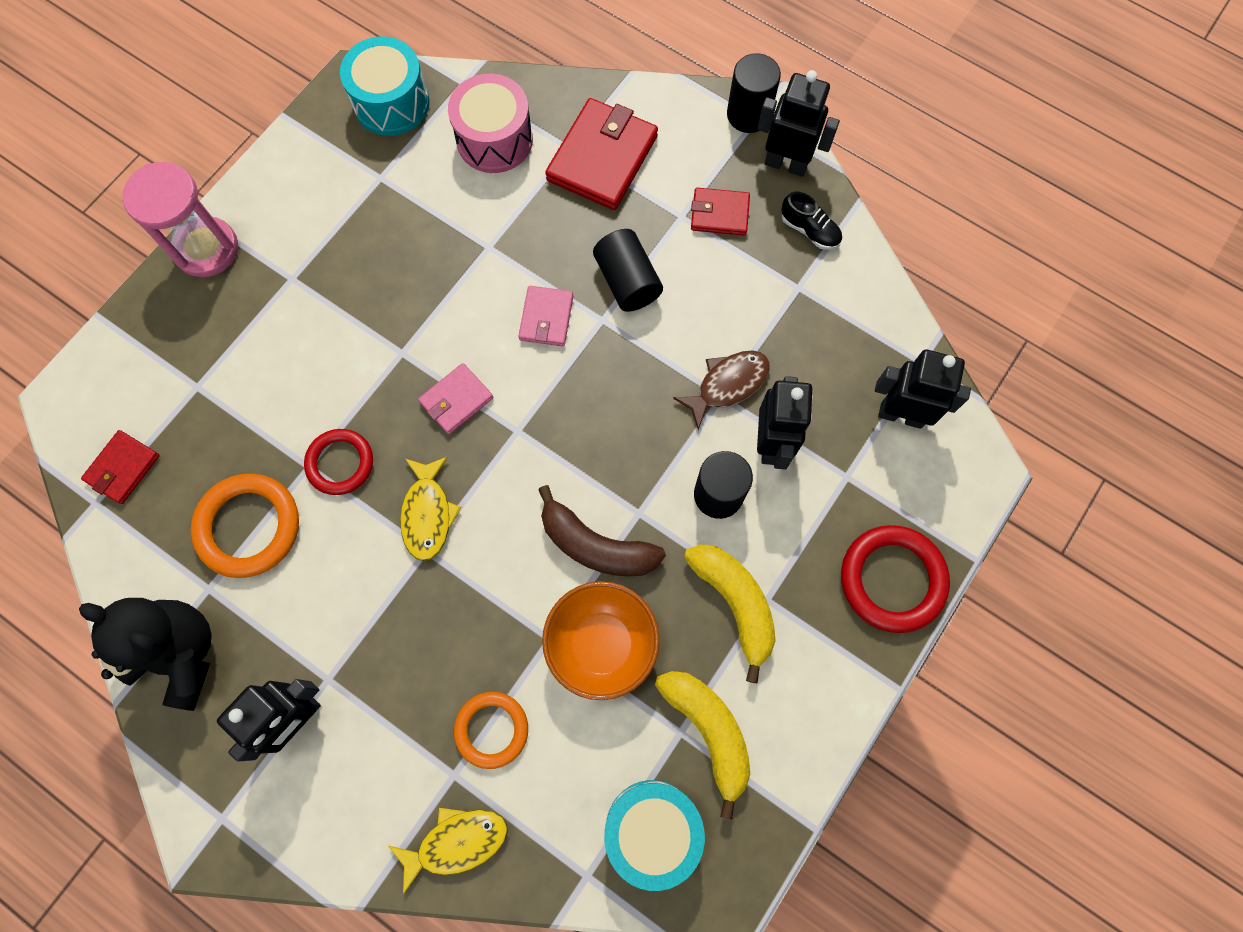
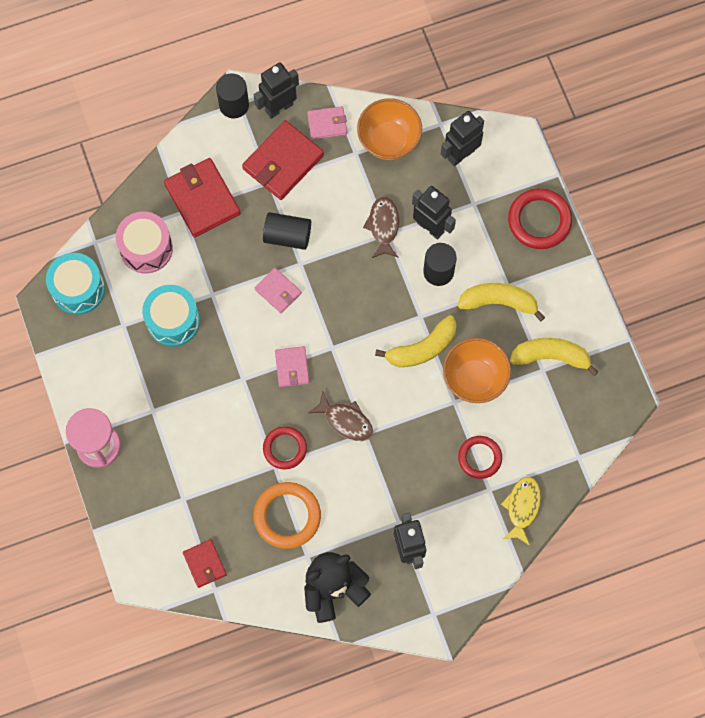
camera: 55 degrees left, 0 degrees up
yellow fish [400,456,461,561] -> brown fish [308,391,373,441]
orange ring [454,692,528,769] -> red ring [458,436,502,479]
brown banana [538,485,666,577] -> yellow banana [375,315,457,367]
turquoise drum [604,780,705,891] -> turquoise drum moved to [142,285,200,347]
red wallet [691,188,750,236] -> red wallet [242,120,324,200], size x1.79
black shoe [781,191,842,250] -> pink wallet [307,106,347,140]
none -> orange bowl [357,99,422,160]

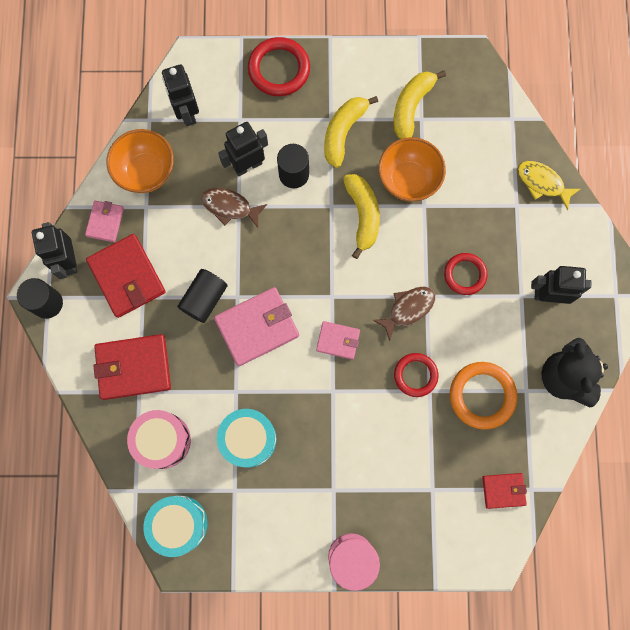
camera: 70 degrees left, 5 degrees up
pink wallet [255,268,302,313] -> pink wallet [214,287,299,366], size x1.79
red ring [458,436,502,479] -> red ring moved to [444,253,488,295]

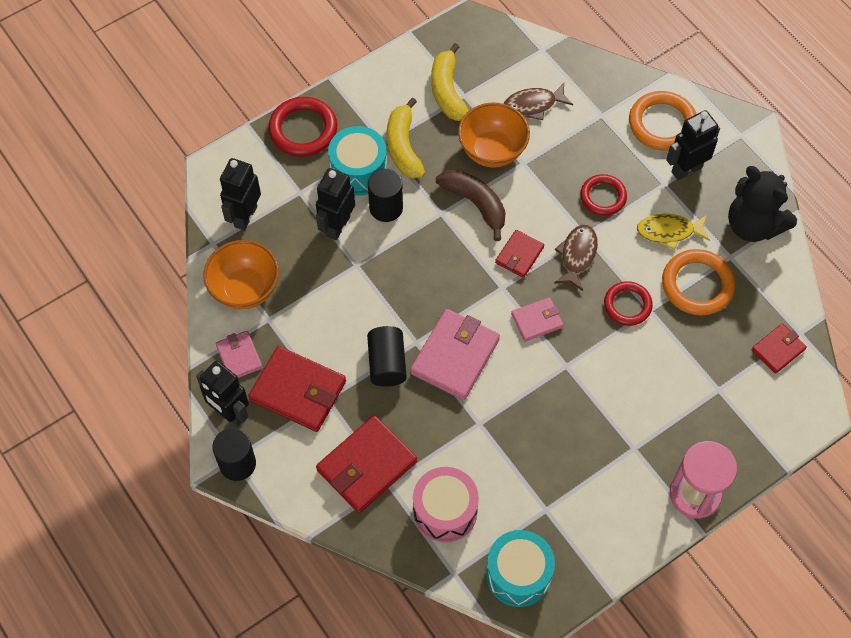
camera: 35 degrees left, 15 degrees down
black robot [162,64,199,126] -> black robot turned 75 degrees clockwise [220,158,261,230]
brown fish [201,188,267,228] -> brown fish moved to [504,83,573,120]
turquoise drum [217,409,276,468] -> turquoise drum moved to [328,126,387,196]
yellow banana [343,174,380,259] -> brown banana [436,169,506,241]
yellow fish [517,161,580,210] -> yellow fish moved to [637,214,710,250]
none -> red wallet [495,230,544,278]
none -> orange ring [629,91,696,151]

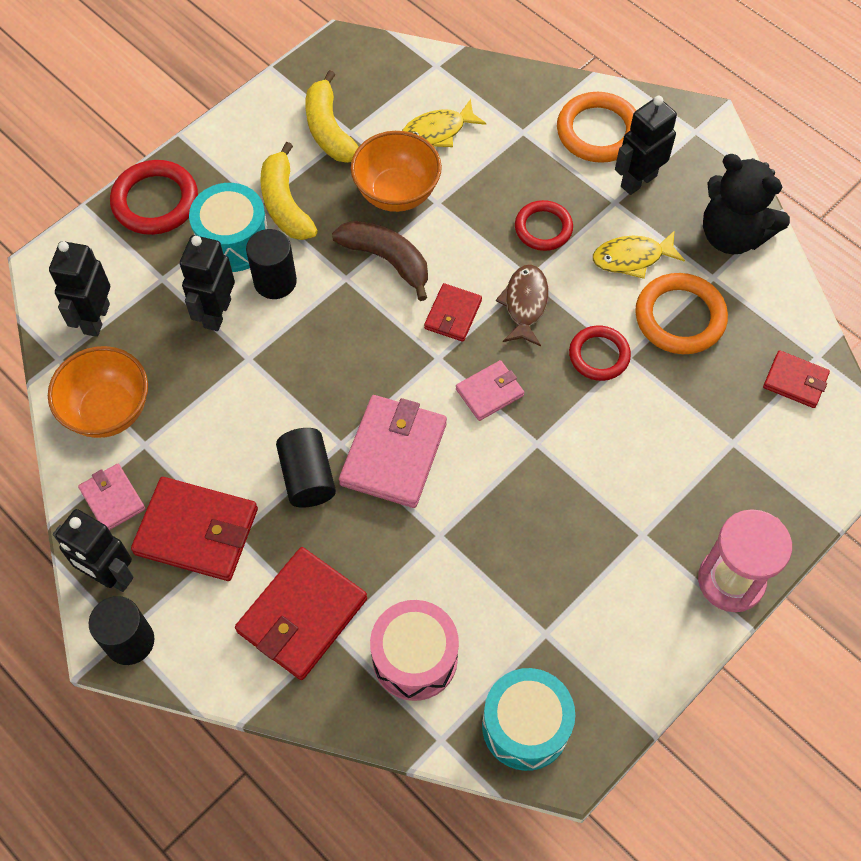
camera: 10 degrees left, 0 degrees up
brown fish [504,83,573,120] -> yellow fish [402,99,486,147]
red wallet [752,323,807,374] -> red wallet turned 75 degrees clockwise [763,350,830,408]

